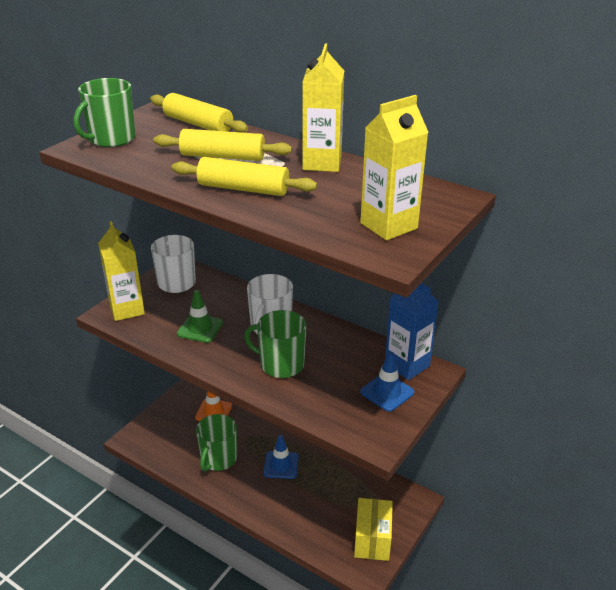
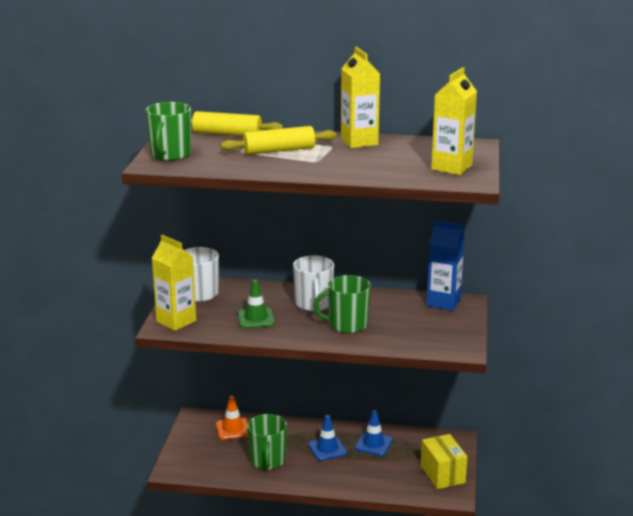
camera: 25 degrees left, 10 degrees down
yellow rolling pin [171,157,317,196] -> none
blue traffic cone [360,352,414,412] -> blue traffic cone moved to [355,410,393,456]

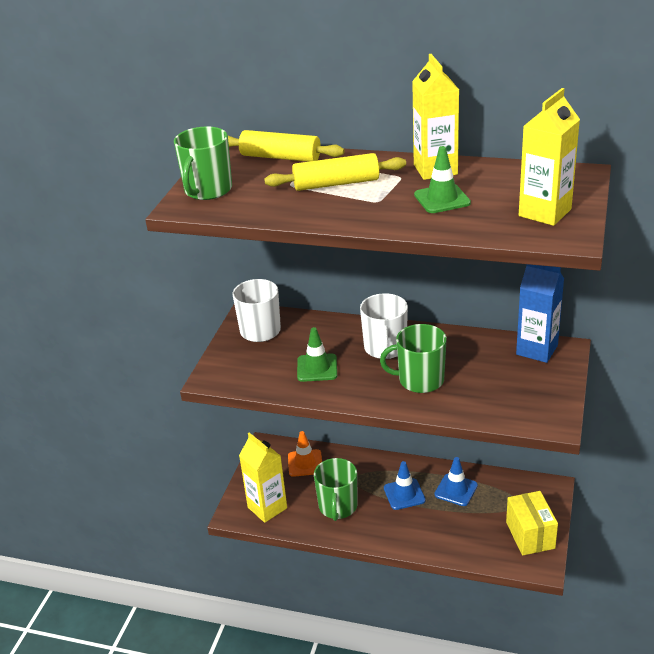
camera: 10 degrees right, 10 degrees up
yellow carton [152,235,196,331] -> yellow carton moved to [239,432,287,523]
none -> green traffic cone [414,146,471,213]

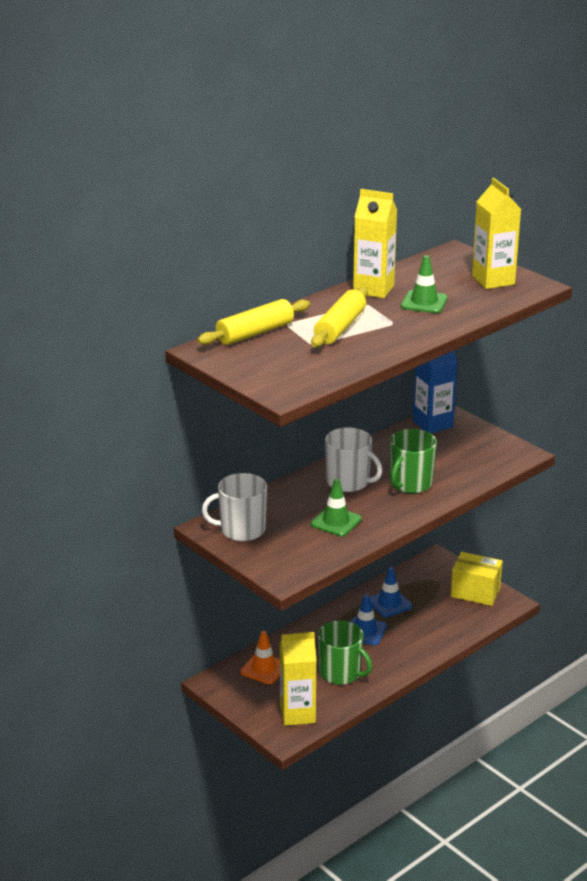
camera: 60 degrees left, 5 degrees down
green mug [174,126,232,200] -> none

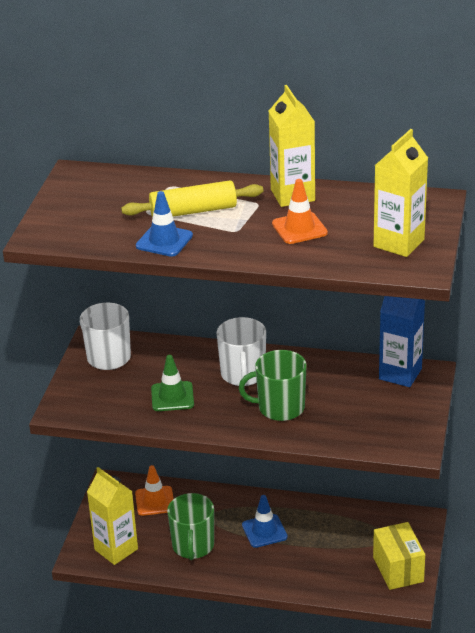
camera: 55 degrees right, 5 degrees up
yellow rolling pin [197,299,310,345] -> none
blue traffic cone [370,567,412,618] -> blue traffic cone moved to [136,191,193,257]
green traffic cone [401,255,447,313] -> orange traffic cone [272,179,328,244]

